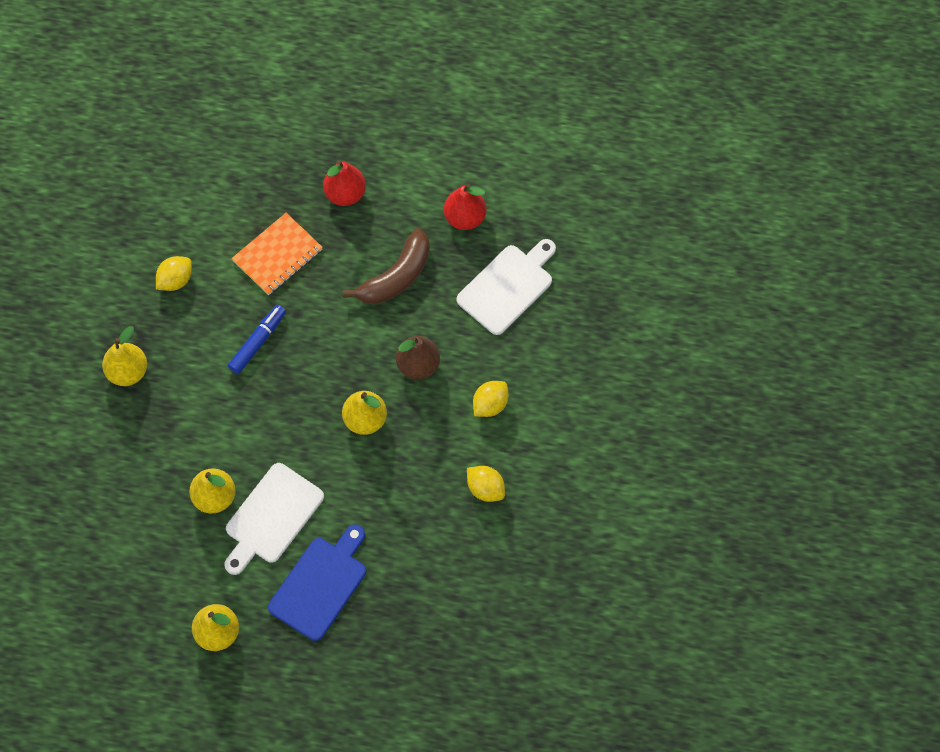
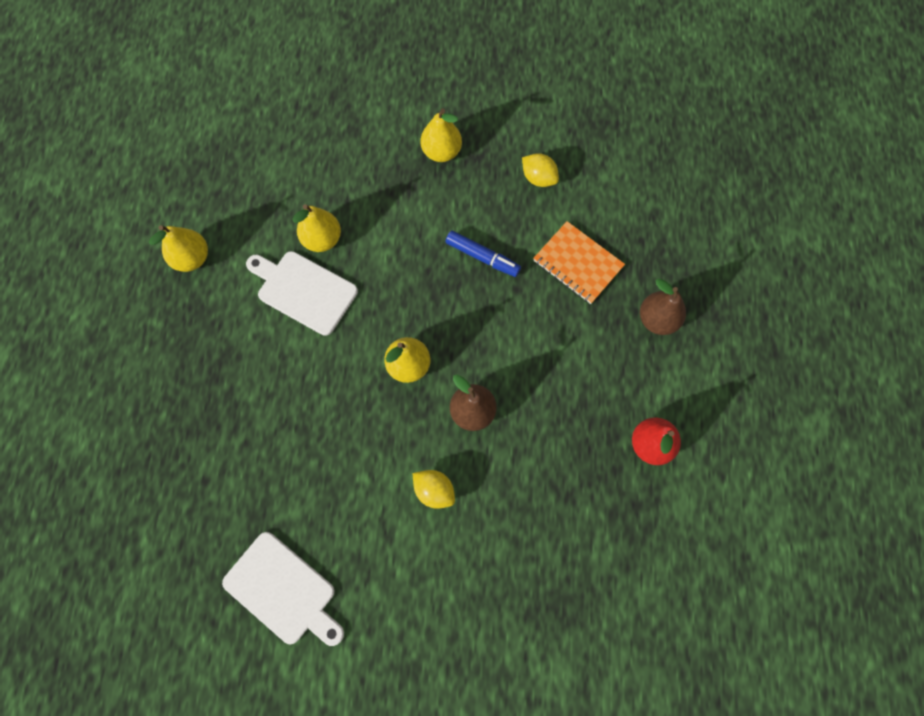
camera: 85 degrees right, 5 degrees up
blue cutting board [268,524,366,641] -> none
red pear [323,160,366,206] -> brown pear [640,279,686,335]
brown banana [343,228,430,304] -> none
white cutting board [456,239,556,335] -> white cutting board moved to [222,532,344,646]
yellow lemon [467,466,505,502] -> none

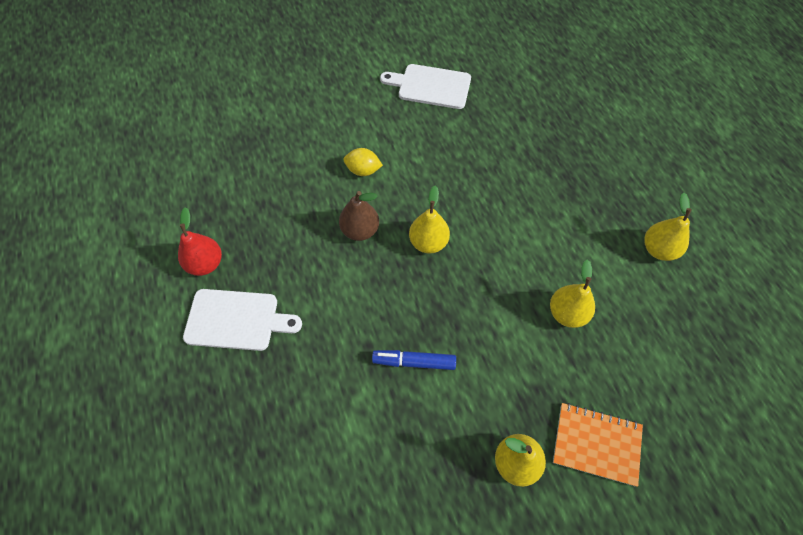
camera: 155 degrees right, 10 degrees down
white cutting board [246,251,358,336] -> white cutting board moved to [183,289,302,351]
yellow lemon [522,153,559,187] -> none
orange notebook [533,221,625,304] -> orange notebook moved to [553,403,643,487]
brown pear [640,279,686,335] -> none

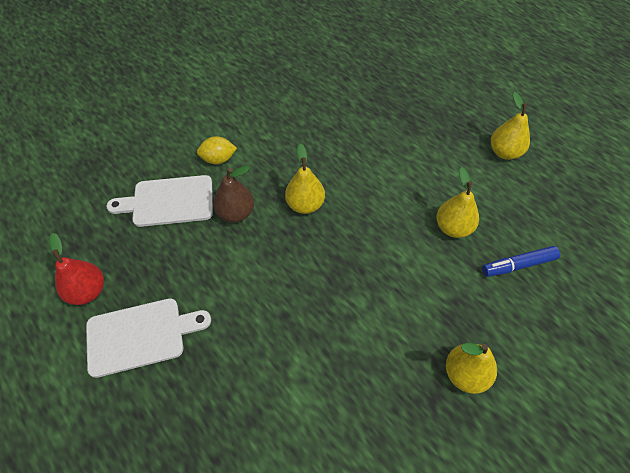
camera: 20 degrees left, 5 degrees down
blue marker [372,350,456,370] -> blue marker moved to [482,246,560,277]
white cutting board [380,64,471,109] -> white cutting board moved to [107,175,213,227]
orange notebook [553,403,643,487] -> none

